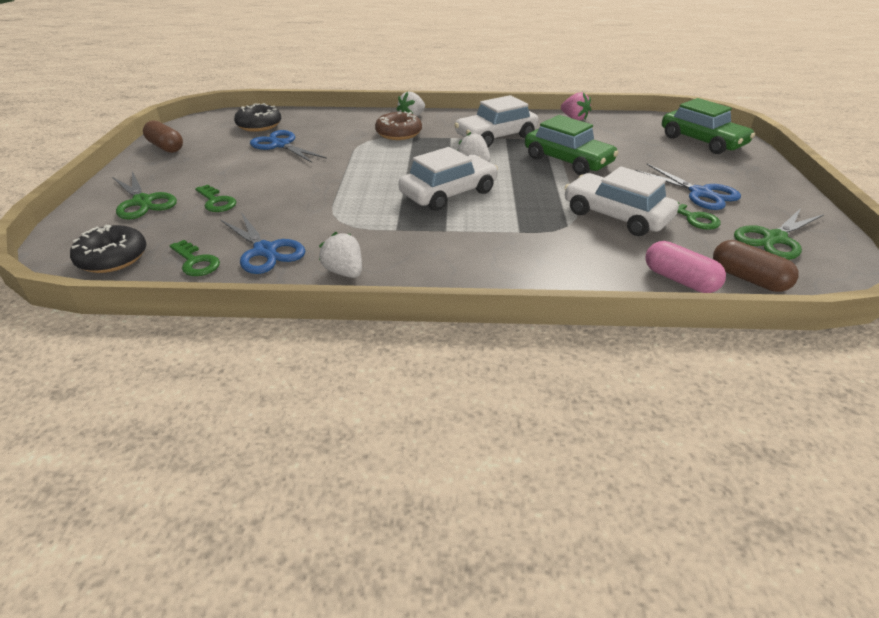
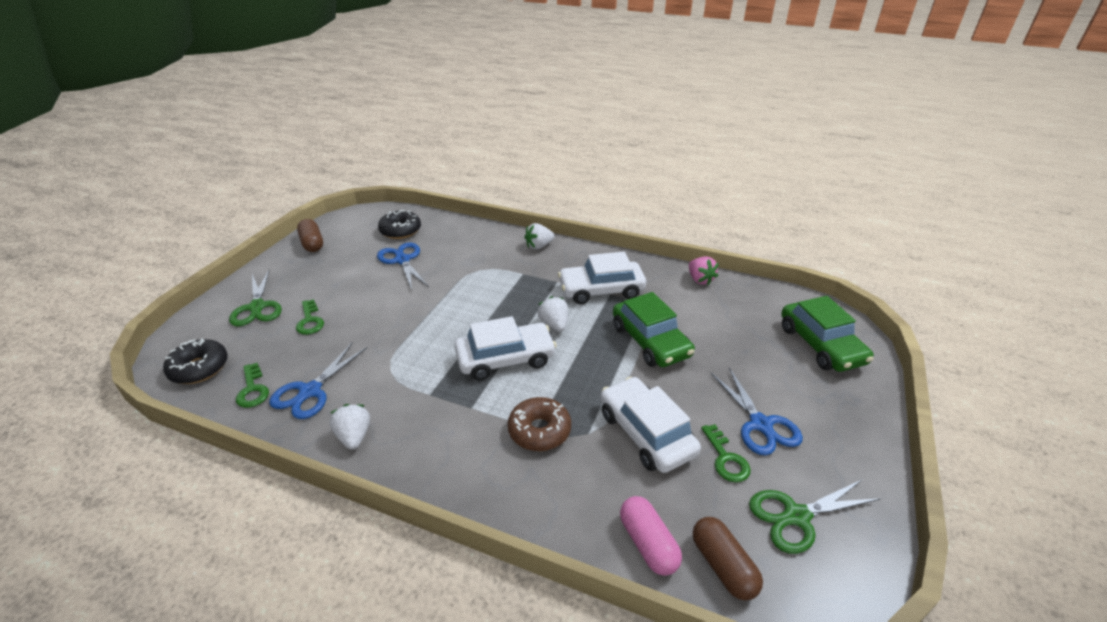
camera: 20 degrees right, 0 degrees up
blue scissors [221,212,306,274] -> blue scissors turned 45 degrees clockwise [269,342,368,419]
brown donut [375,111,422,140] -> brown donut moved to [508,397,571,451]

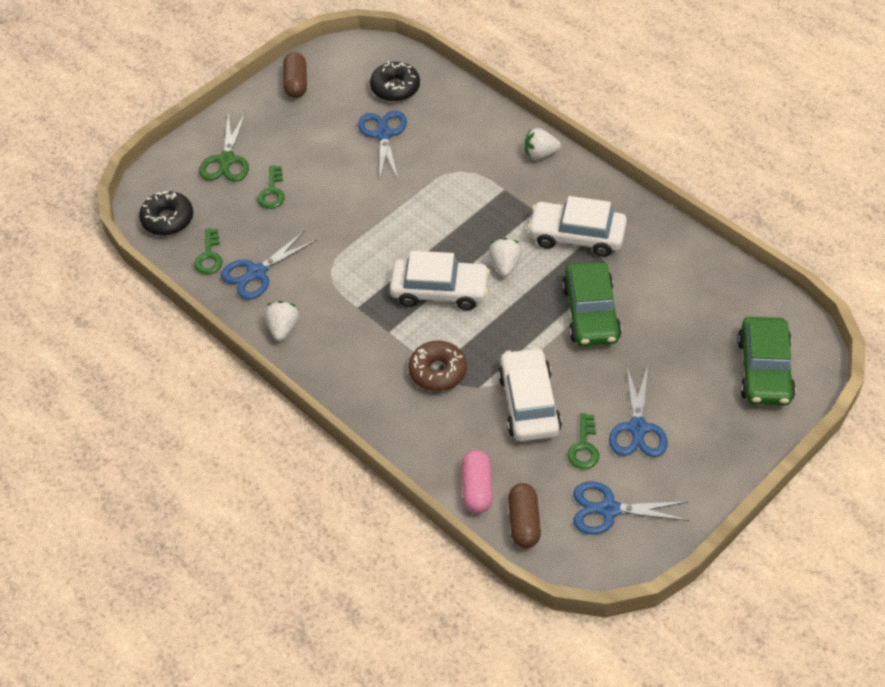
camera: 25 degrees right, 15 degrees up
pink strawberry [689,256,718,285] -> none
green scissors [749,479,881,554] -> blue scissors [573,482,690,535]

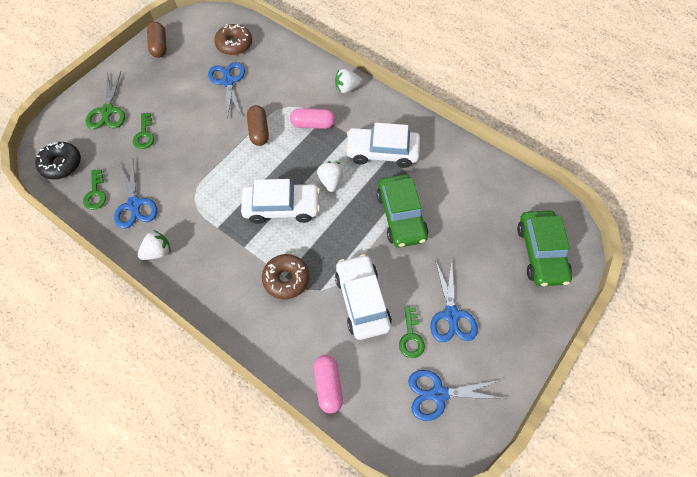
camera: 10 degrees left, 10 degrees up
blue scissors [221,230,317,300] -> blue scissors turned 60 degrees counterclockwise [114,160,157,229]
white strawberry [265,301,299,341] -> white strawberry turned 60 degrees clockwise [138,230,171,260]
black donut [370,61,420,102] -> brown donut [214,24,252,55]
brown capsule [508,483,541,548] -> brown capsule moved to [247,105,269,146]
none -> pink capsule [290,108,335,129]

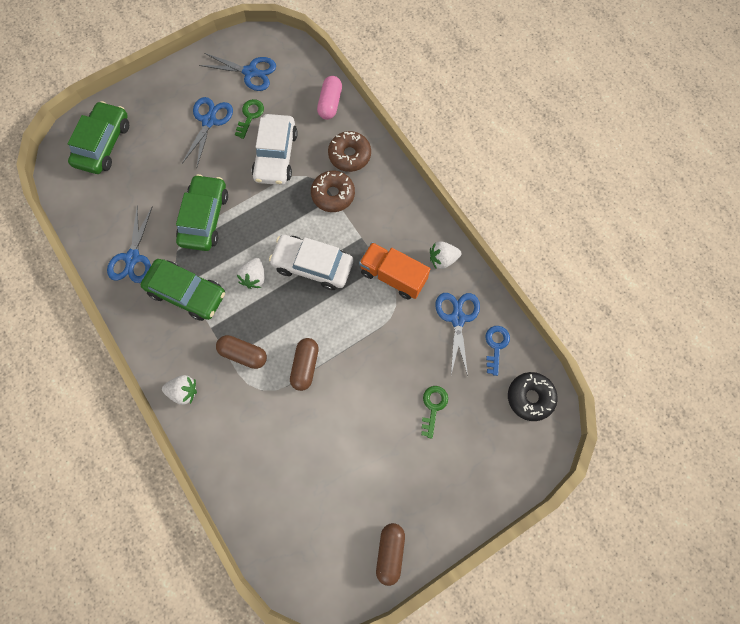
camera: 160 degrees left, 10 degrees up
green key [83,170,106,210] -> blue key [486,326,510,376]
green scissors [86,72,125,129] -> none
blue scissors [208,62,245,120] -> blue scissors moved to [107,205,153,283]
brown donut [214,24,252,55] -> brown donut moved to [328,131,371,172]
pink capsule [290,108,335,129] -> brown capsule [216,335,267,369]
white car [345,123,420,168] -> green car [141,259,225,321]
none -> orange truck [359,242,430,300]

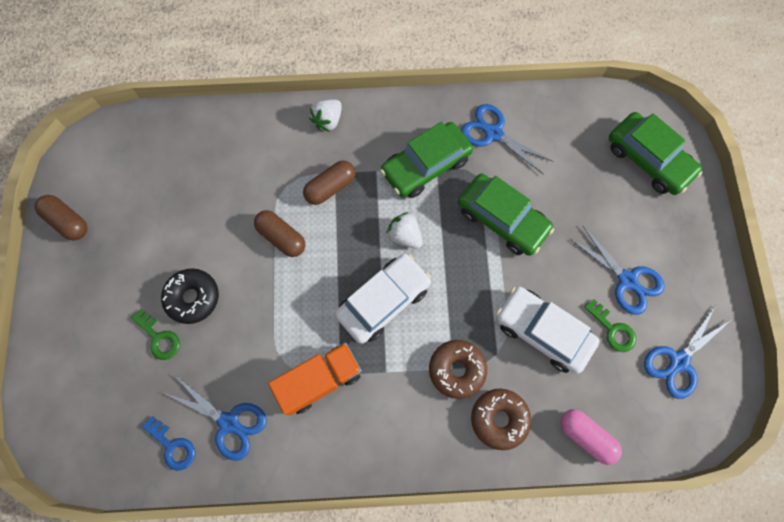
camera: 120 degrees right, 0 degrees up
white strawberry [430,241,462,269] -> none
black donut [508,372,558,421] -> black donut moved to [161,268,219,324]

